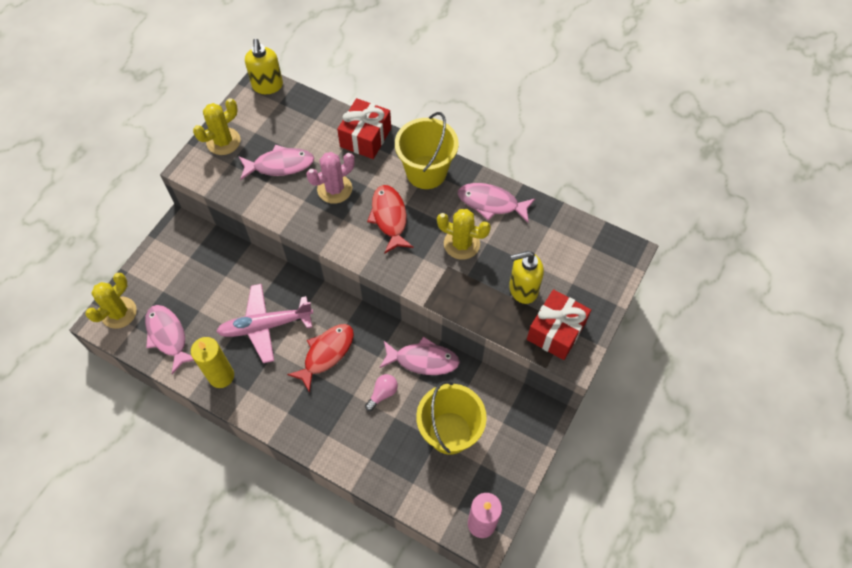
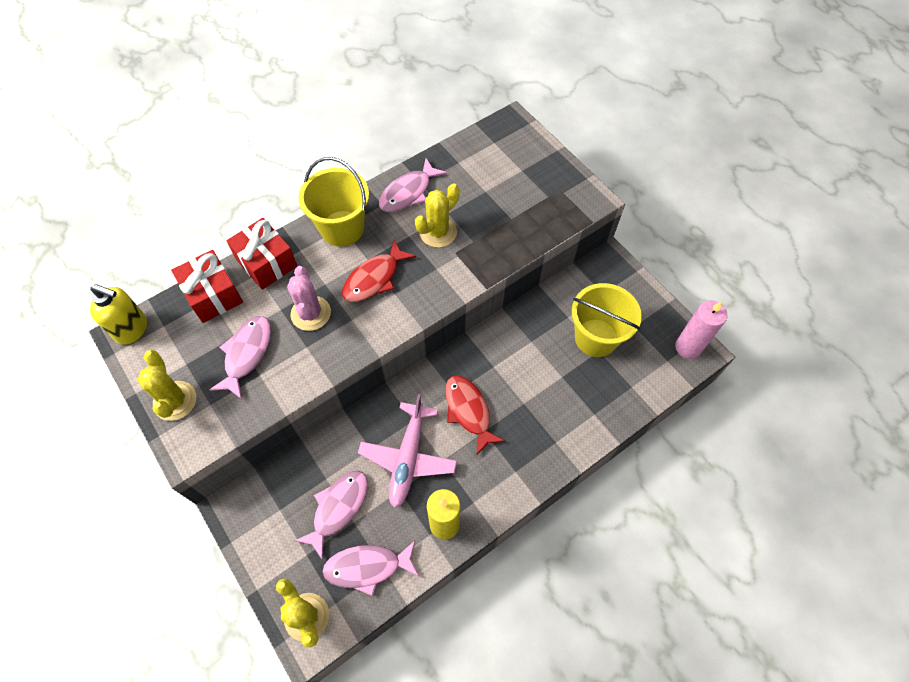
camera: 65 degrees left, 0 degrees up
pink light bulb [365,374,398,411] -> none
red fish [367,185,414,254] -> red fish turned 60 degrees counterclockwise [342,239,416,302]
pink fish [379,336,460,375] -> pink fish moved to [294,471,368,560]
yellow soap dispenser [509,251,544,304] -> none
red gift [527,289,591,360] -> red gift moved to [171,250,243,323]

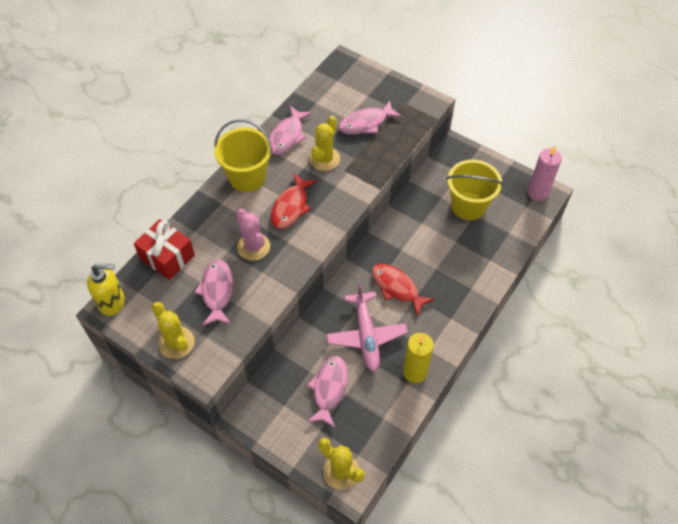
camera: 20 degrees left, 5 degrees down
red gift [226,218,297,290] -> none
pink fish [323,541,419,596] -> pink fish moved to [339,100,402,134]

